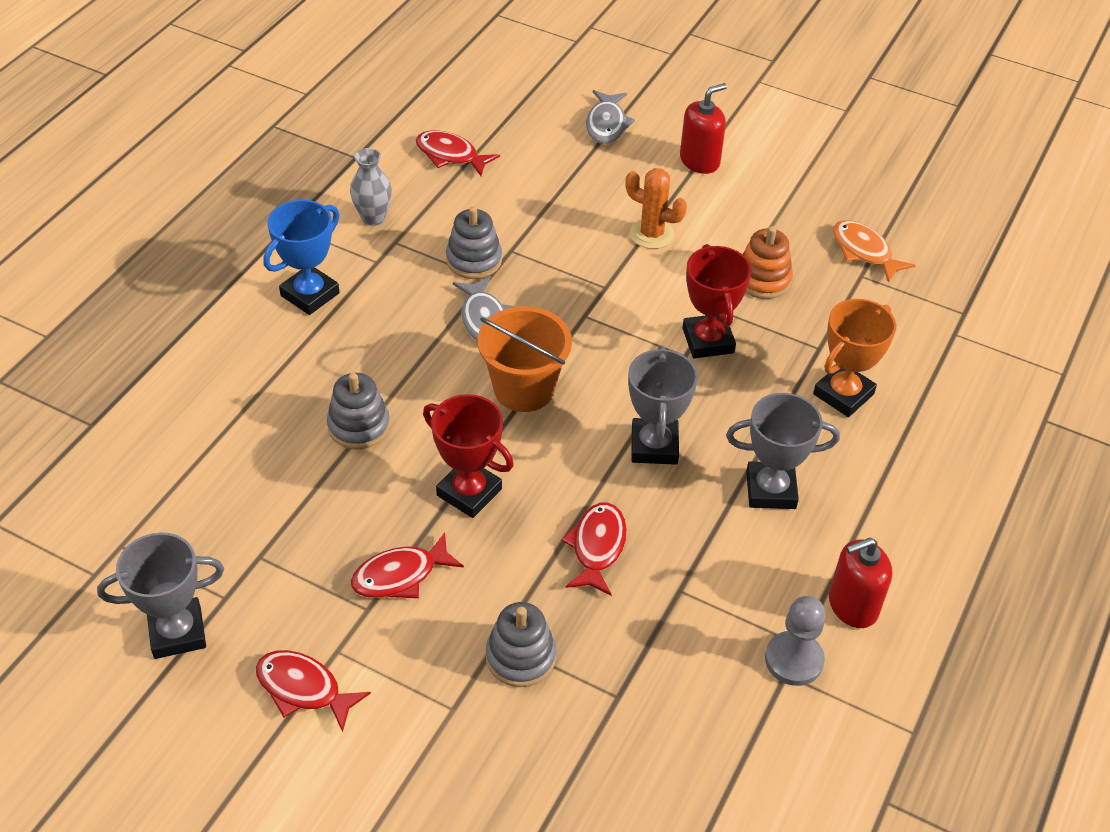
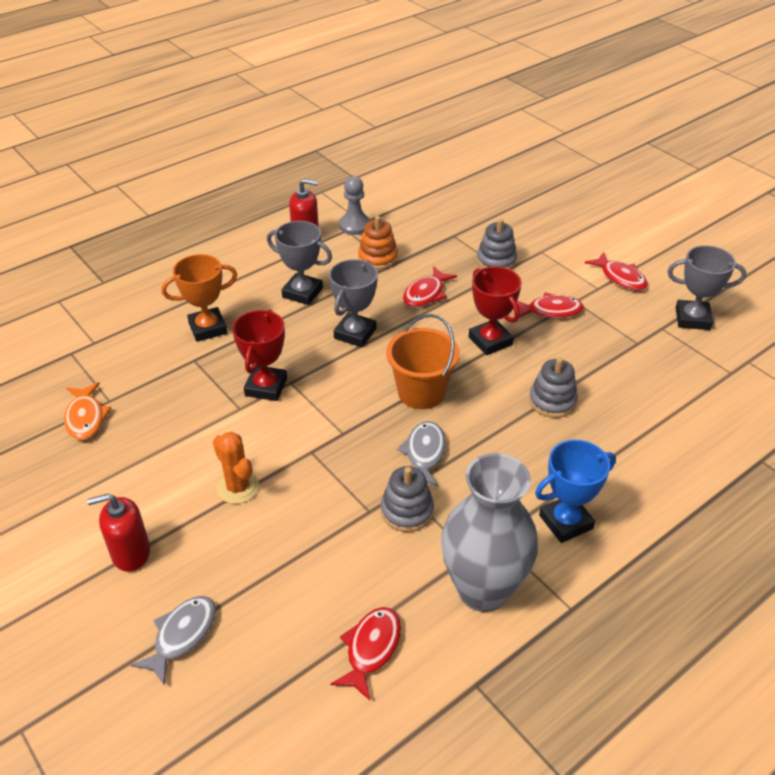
camera: 155 degrees left, 5 degrees down
grey vase [350,148,392,226] -> grey vase [441,453,538,612], size x2.12
red fish [416,130,500,176] -> red fish turned 120 degrees counterclockwise [331,607,401,700]
orange stacking toy [743,226,793,299] -> orange stacking toy moved to [358,216,398,270]

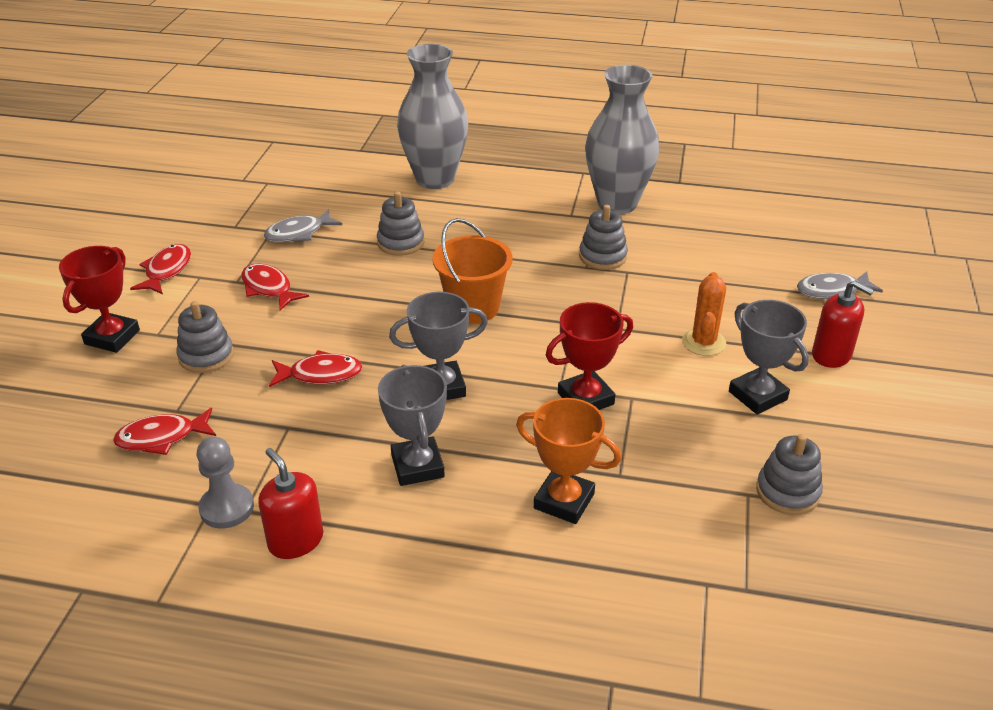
camera: 130 degrees left, 5 degrees down
orange fish [64,382,111,440] -> grey stacking toy [756,434,823,515]
red fish [331,607,401,700] -> red fish moved to [113,408,216,455]
orange stacking toy [358,216,398,270] -> none
grey fish [397,421,446,487] -> grey fish moved to [264,209,342,242]
red trophy [469,266,522,355] -> red trophy moved to [59,246,140,353]
blue trophy [535,440,616,543] -> none
grey trophy [668,245,746,330] -> grey trophy moved to [729,300,809,415]
none -> grey vase [397,44,468,189]

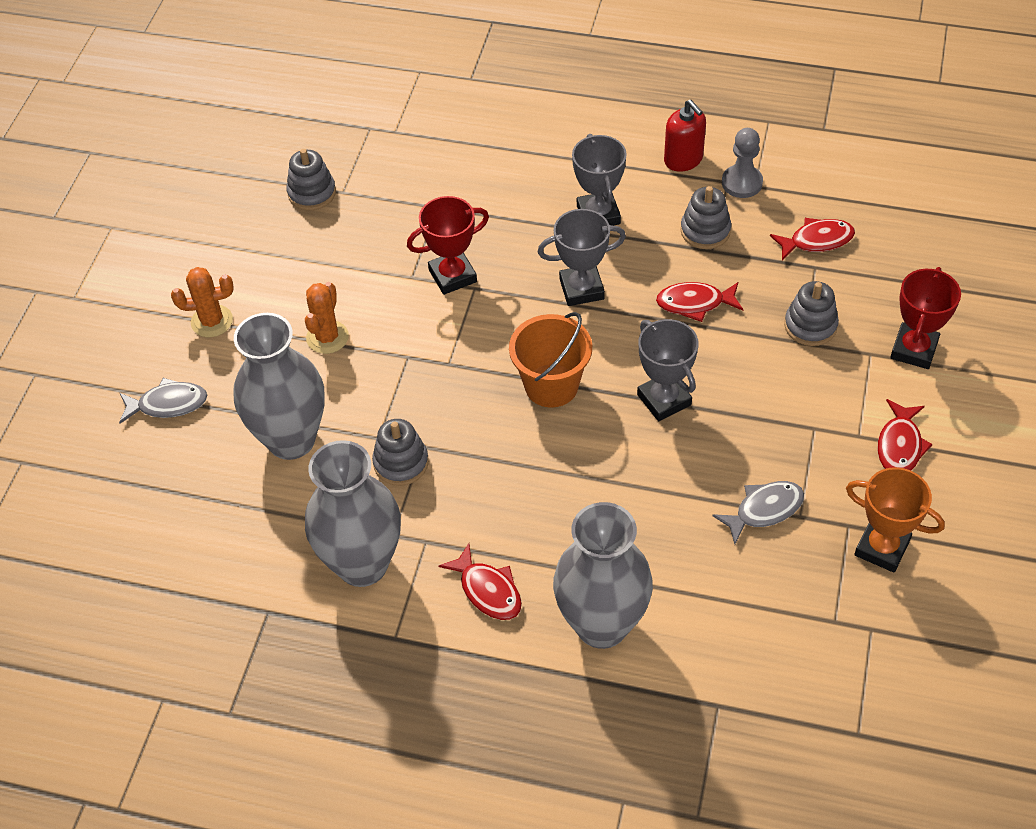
camera: 175 degrees left, 15 degrees up
red fish [241,264,309,310] -> red fish moved to [438,543,522,620]
grey stacking toy [377,192,424,256] -> grey stacking toy moved to [680,186,731,249]
orange trophy [516,398,621,524] -> orange trophy moved to [846,467,945,573]
grey trophy [729,300,809,415] -> grey trophy moved to [637,319,699,421]
red soap dispenser [812,280,874,368] -> orange cactus [171,267,234,337]
none -> grey vase [233,313,324,460]

